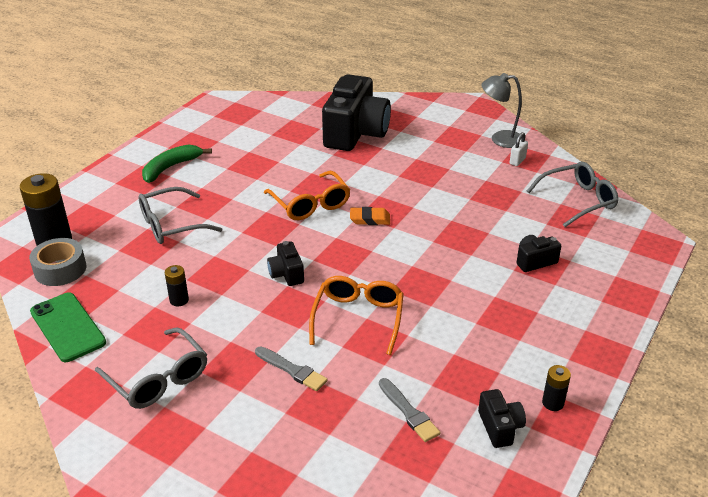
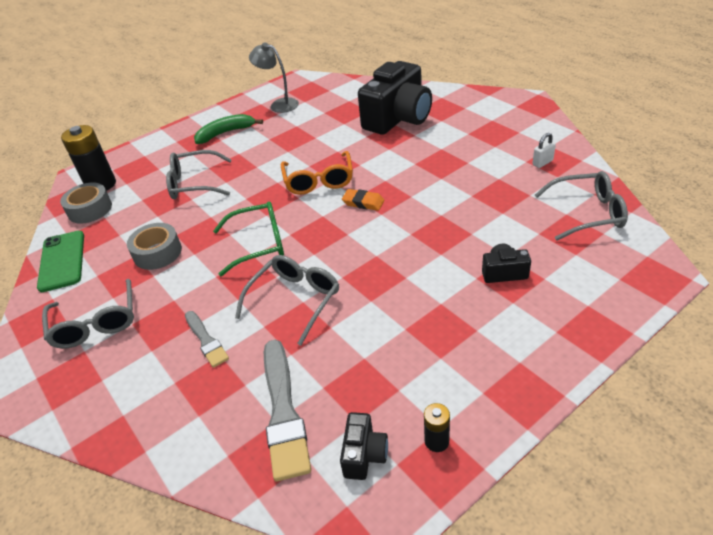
camera: 25 degrees right, 5 degrees up
black battery [165,265,189,307] -> grey tape [127,223,182,270]
black camera [267,241,304,286] -> green glasses [213,201,284,276]
orange glasses [309,276,404,355] -> grey glasses [235,255,339,346]
grey brush [379,378,440,442] -> grey brush [264,340,311,482], size x1.74
grey lamp [482,73,522,148] -> grey lamp moved to [249,42,299,113]

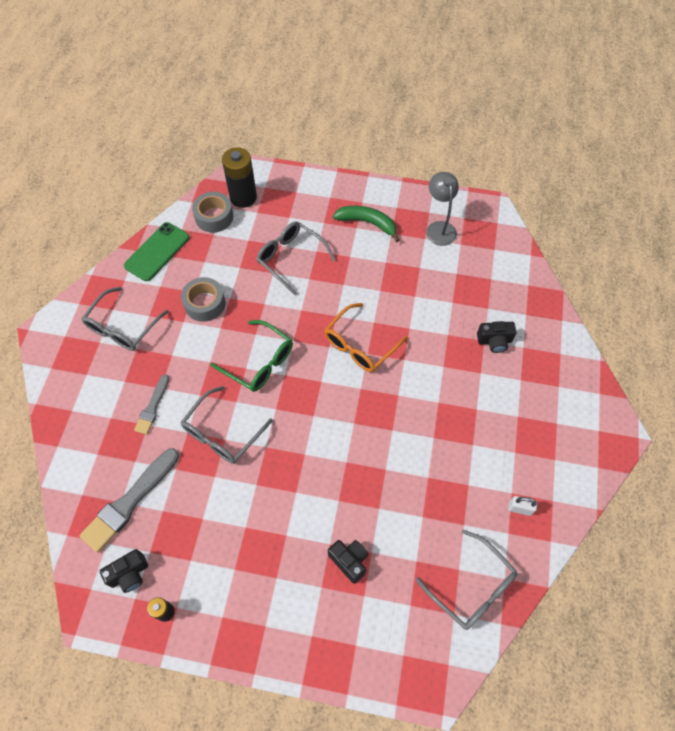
camera: 45 degrees right, 20 degrees up
grey glasses [235,255,339,346] -> grey glasses turned 135 degrees clockwise [181,386,273,464]
orange eraser [342,189,384,211] -> none
black camera [358,61,432,135] -> black camera [477,321,517,353], size x0.44

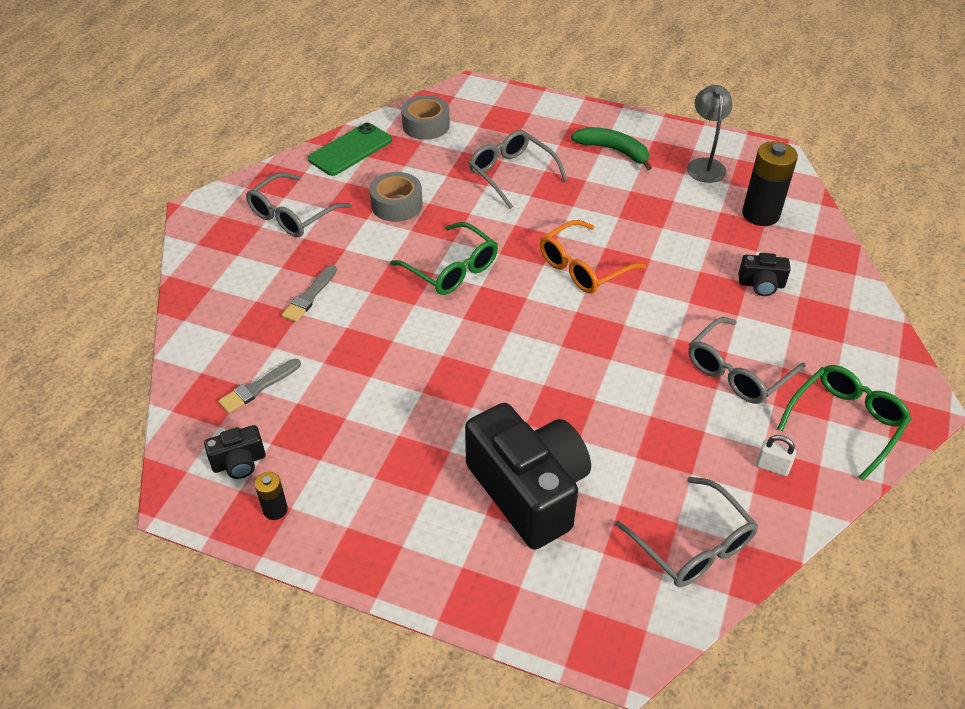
camera: 10 degrees right, 15 degrees down
grey brush [79,448,179,552] -> grey brush [218,359,301,413], size x0.58
grey glasses [181,386,273,464] -> grey glasses moved to [688,317,805,404]
black battery [222,147,257,208] -> black battery moved to [742,141,798,226]
black camera [328,540,369,584] -> black camera [465,403,591,550], size x2.29
none -> green glasses [777,365,911,481]

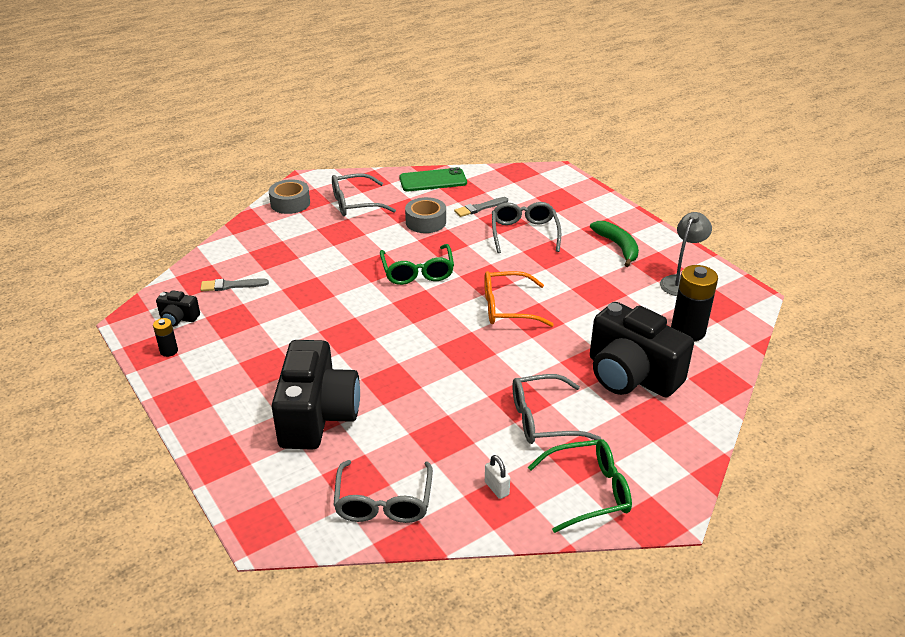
camera: 35 degrees right, 10 degrees down
grey brush [282,265,337,322] -> grey brush moved to [454,197,508,217]
grey tape [401,96,450,140] -> grey tape moved to [269,179,310,214]
black camera [738,253,791,296] -> black camera [590,302,694,397], size x2.29

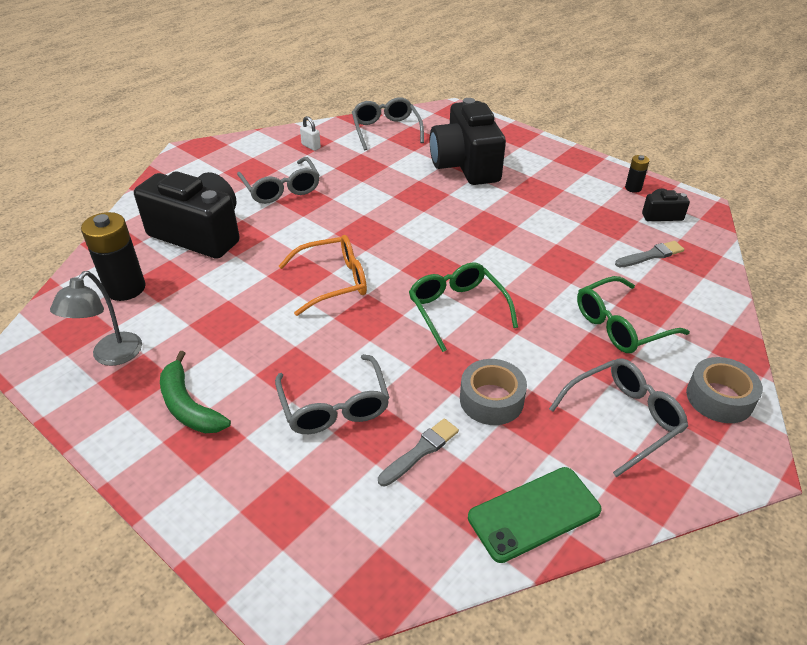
camera: 165 degrees right, 5 degrees up
grey glasses [512,374,601,444] -> grey glasses turned 90 degrees clockwise [237,157,319,204]
green glasses [528,439,632,533] -> green glasses moved to [577,276,690,353]

